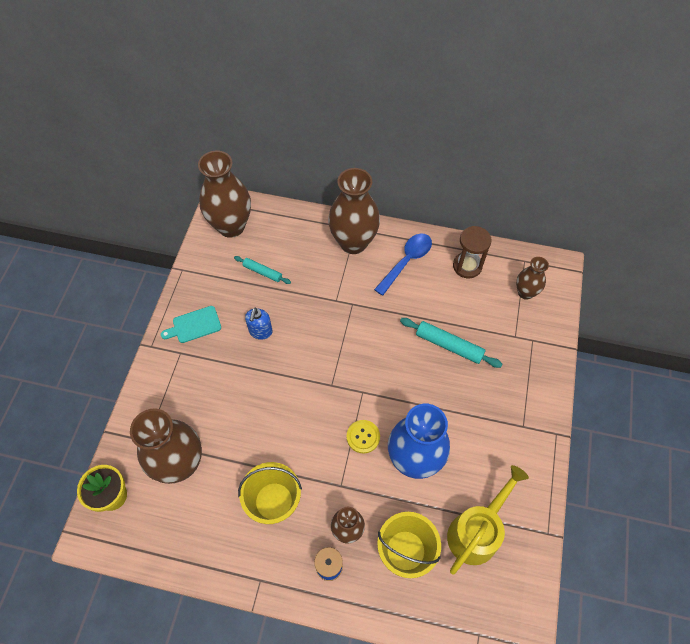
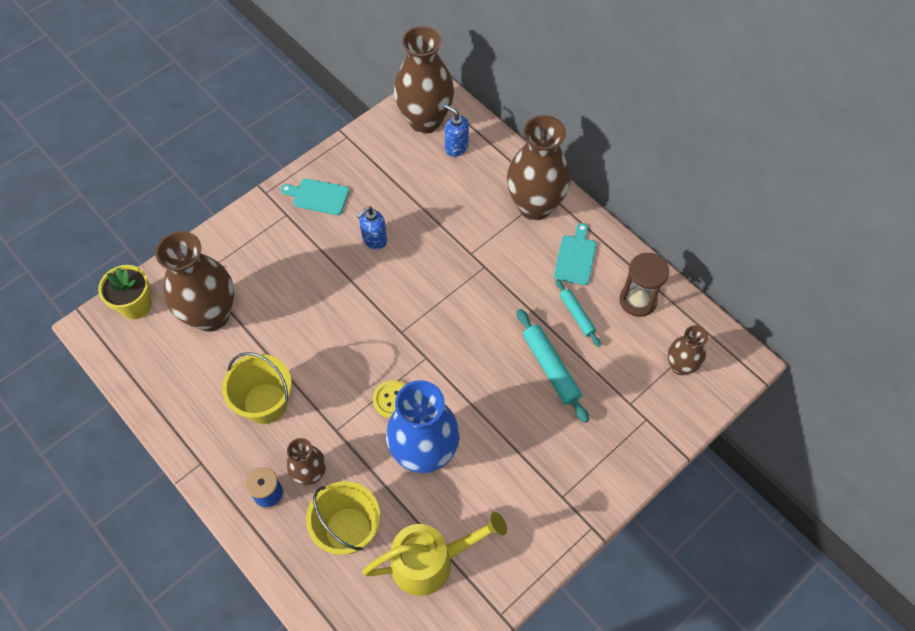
camera: 35 degrees right, 0 degrees up
turquoise rolling pin [234,256,291,284] -> turquoise rolling pin moved to [555,279,601,347]
blue spoon [374,234,432,296] -> turquoise cutting board [554,223,597,285]
none -> blue soap dispenser [444,104,469,157]

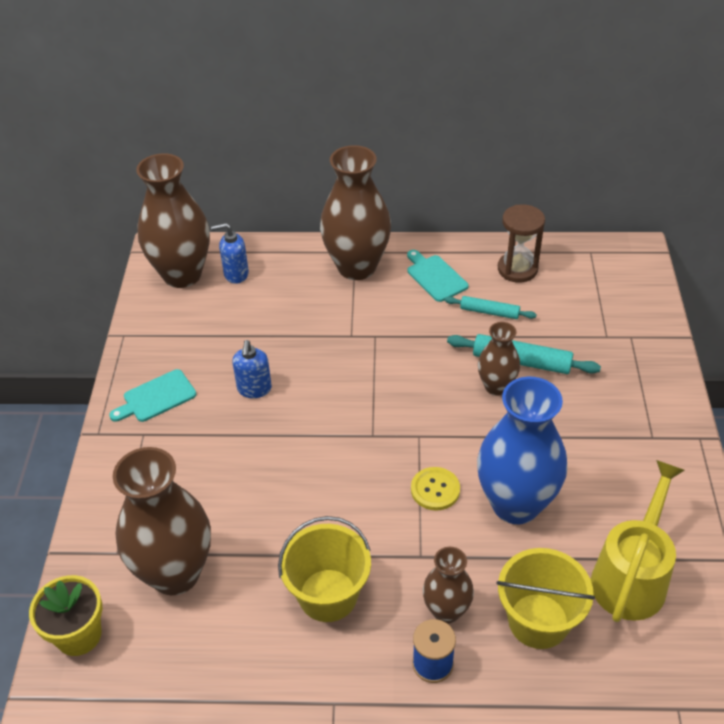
camera: 45 degrees left, 15 degrees down
brown vase [668,325,708,376] -> brown vase moved to [478,322,520,396]

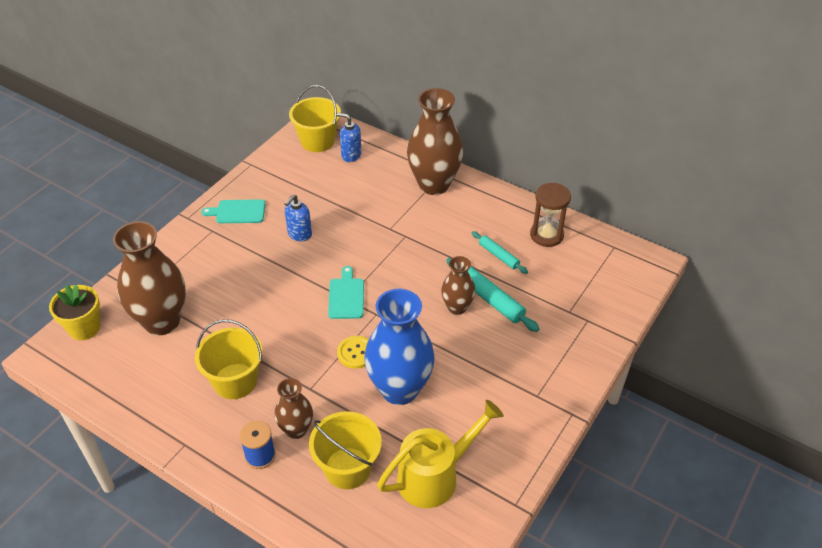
camera: 30 degrees right, 0 degrees up
brown vase [136,153,210,288] -> yellow bucket [289,85,341,152]
turquoise cutting board [407,250,469,302] -> turquoise cutting board moved to [328,266,364,319]

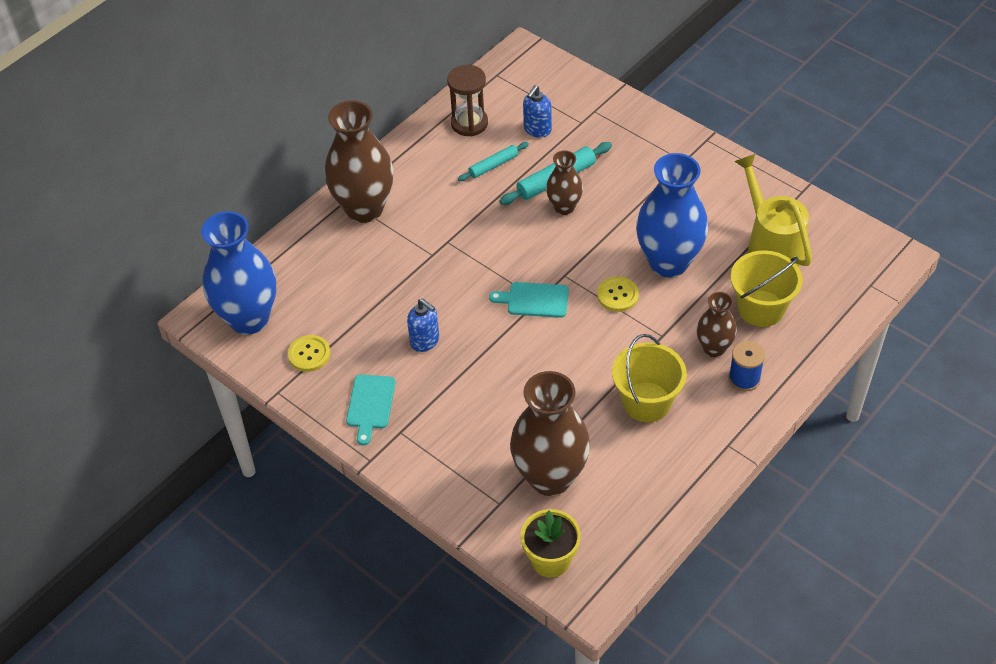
camera: 80 degrees left, 5 degrees up
yellow bucket [289,85,341,152] -> blue vase [201,211,276,335]
blue soap dispenser [337,113,361,162] -> blue soap dispenser moved to [523,85,552,138]
none -> yellow button [288,335,331,372]

